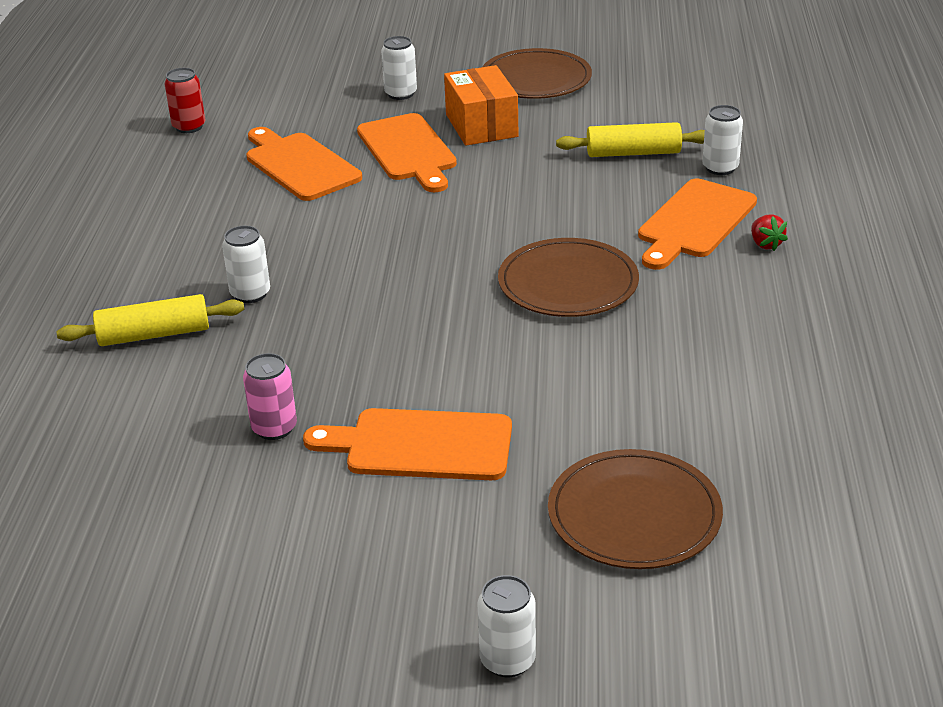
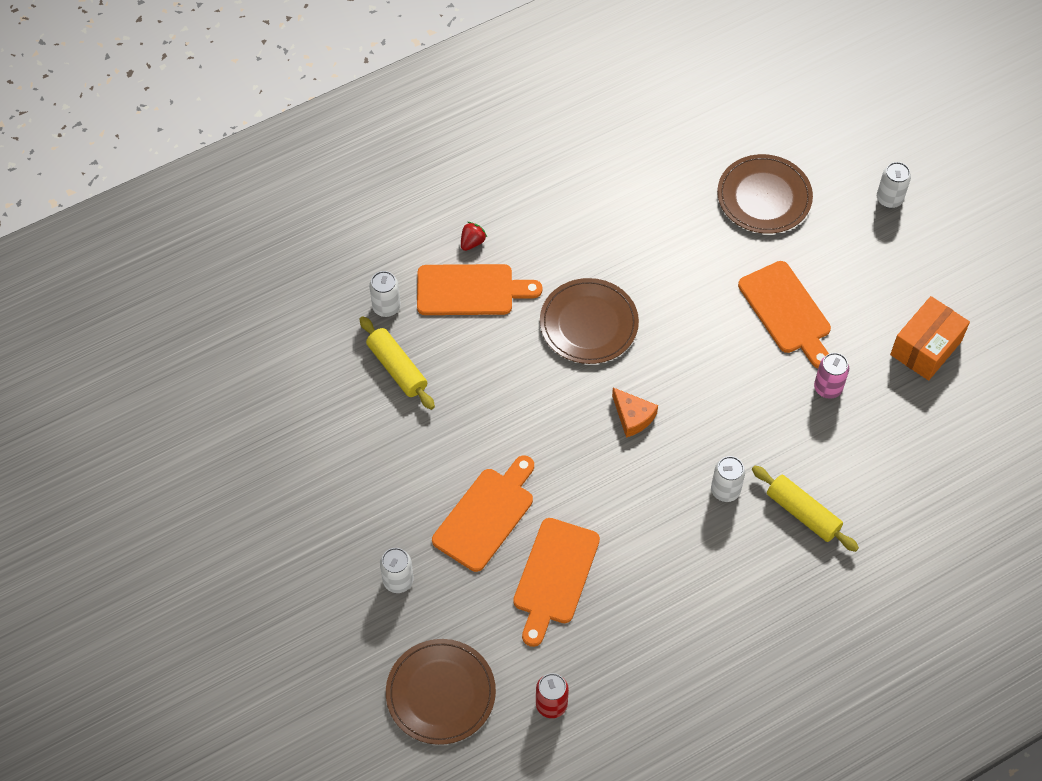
camera: 125 degrees left, 25 degrees up
orange box [444,65,518,146] -> orange box moved to [890,296,970,381]
brown plate [482,48,592,99] -> brown plate moved to [386,639,496,745]
none -> orange cheese [612,388,658,438]

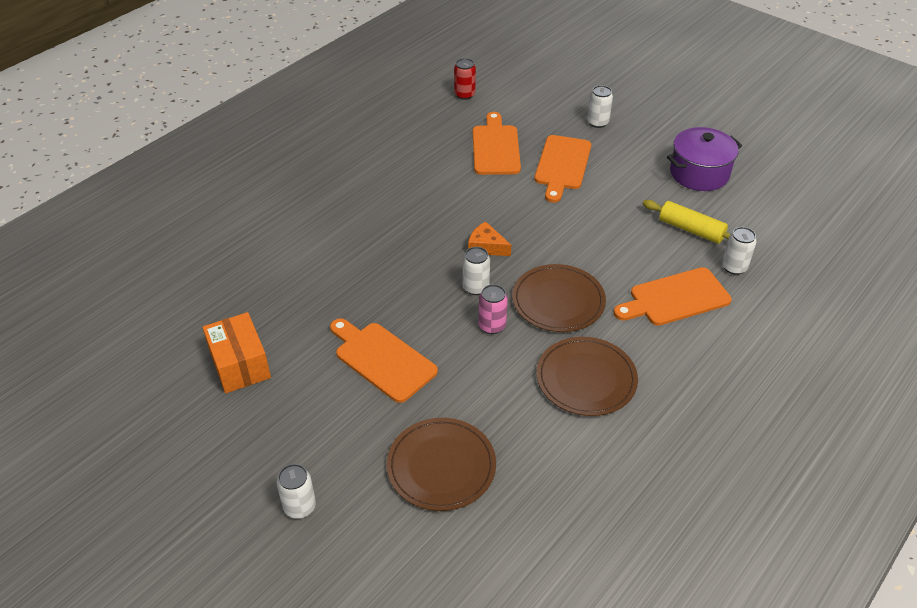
camera: 160 degrees right, 15 degrees down
brown plate [386,639,496,745] -> brown plate moved to [537,337,638,416]
red strawberry [461,222,487,251] -> none
white can [711,456,745,502] -> white can moved to [463,247,490,295]
yellow rolling pin [752,465,859,552] -> none
pink can [814,353,849,399] -> pink can moved to [479,284,508,334]
orange box [890,296,970,381] -> orange box turned 45 degrees counterclockwise [202,312,271,393]
none -> purple pot [667,127,742,191]

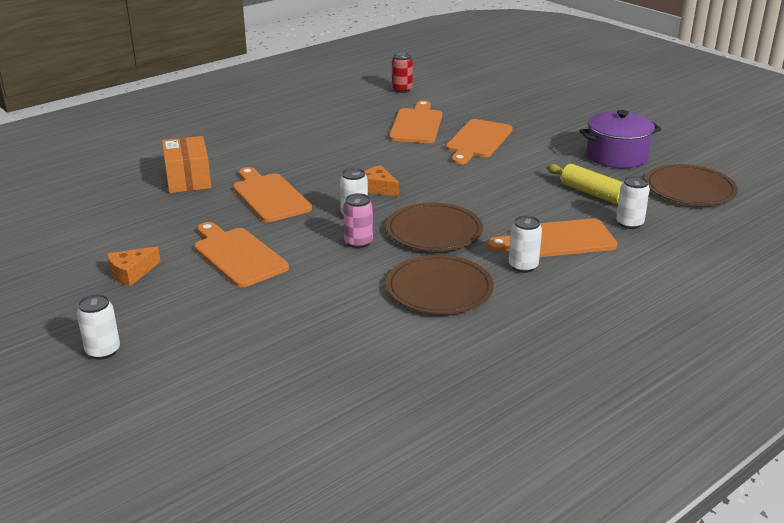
camera: 10 degrees right, 15 degrees down
orange box [202,312,271,393] -> orange box moved to [162,136,211,193]
brown plate [387,418,496,511] -> brown plate moved to [645,164,738,205]
white can [587,85,613,128] -> white can moved to [509,215,542,273]
none -> orange cheese [107,246,161,286]
none -> orange cutting board [233,167,312,222]

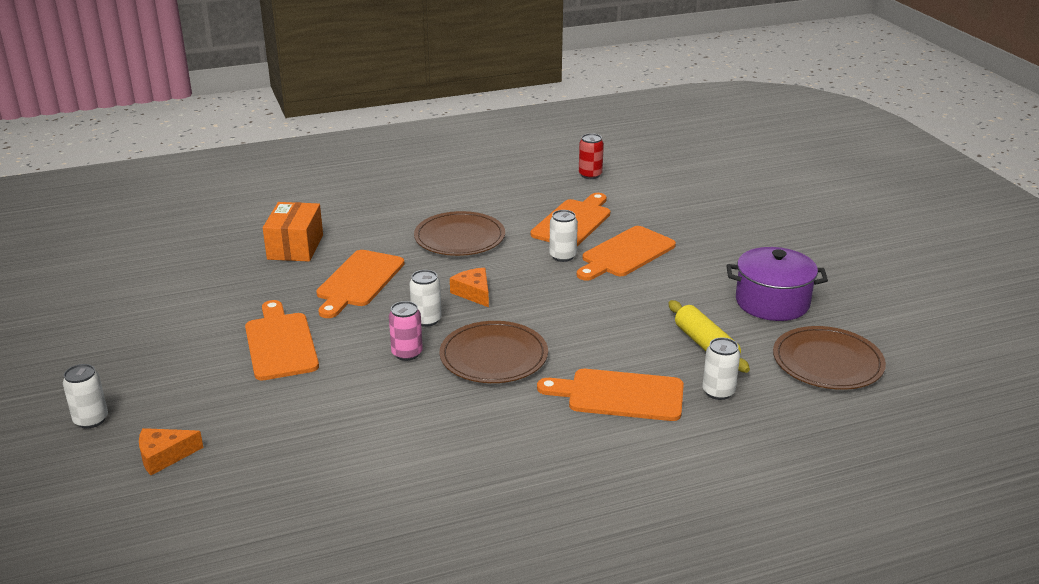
camera: 20 degrees right, 0 degrees up
orange cheese [107,246,161,286] -> orange cheese moved to [139,428,203,475]
orange cutting board [233,167,312,222] -> orange cutting board turned 150 degrees counterclockwise [316,250,404,318]
brown plate [386,255,494,314] -> brown plate moved to [414,211,505,256]
white can [509,215,542,273] -> white can moved to [549,210,578,262]

